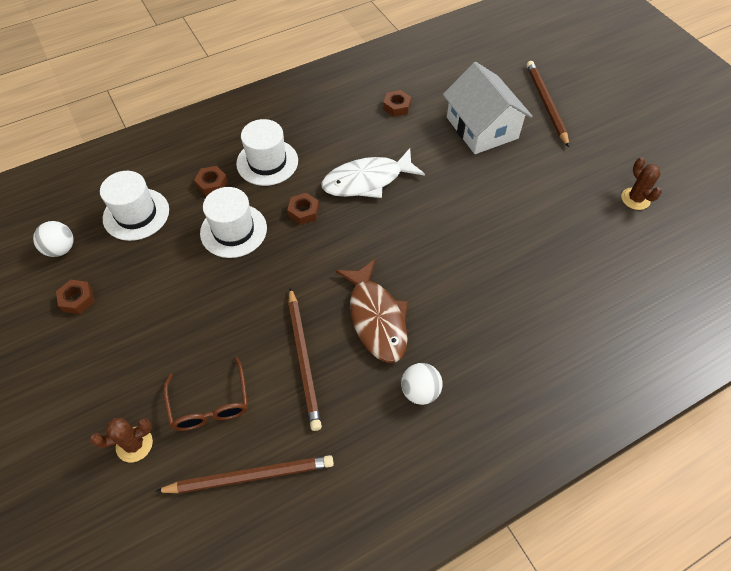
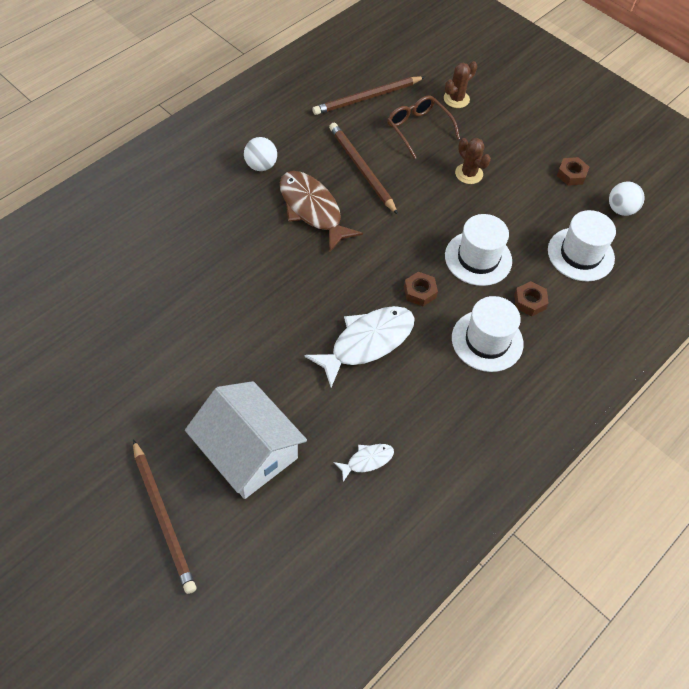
camera: 160 degrees right, 0 degrees up
brown nut [383,90,411,117] -> white fish [334,444,394,482]
brown cactus [621,157,662,210] -> brown cactus moved to [455,138,491,184]

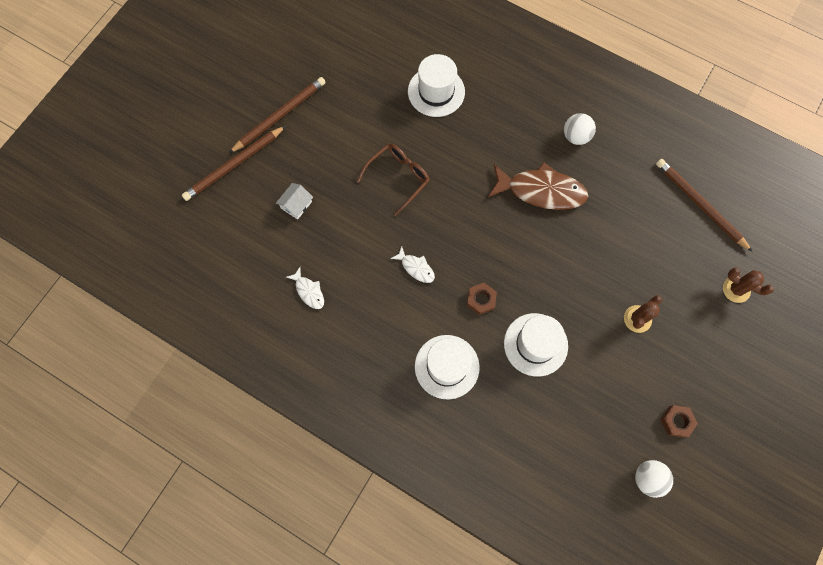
camera: 80 degrees right, 15 degrees up
white house [185,381,307,499] -> white house [276,183,313,220], size x0.41
brown fish [280,171,363,252] -> brown fish turned 60 degrees clockwise [488,162,588,210]
white fish [305,306,415,388] -> white fish [391,246,435,283], size x0.48
brown pencil [329,123,398,215] -> brown pencil moved to [229,77,326,153]
brown glasses [387,95,460,159] -> brown glasses moved to [357,143,430,216]
brown nut [514,281,549,316] -> none
white hat [548,210,616,282] -> white hat moved to [408,54,465,117]

